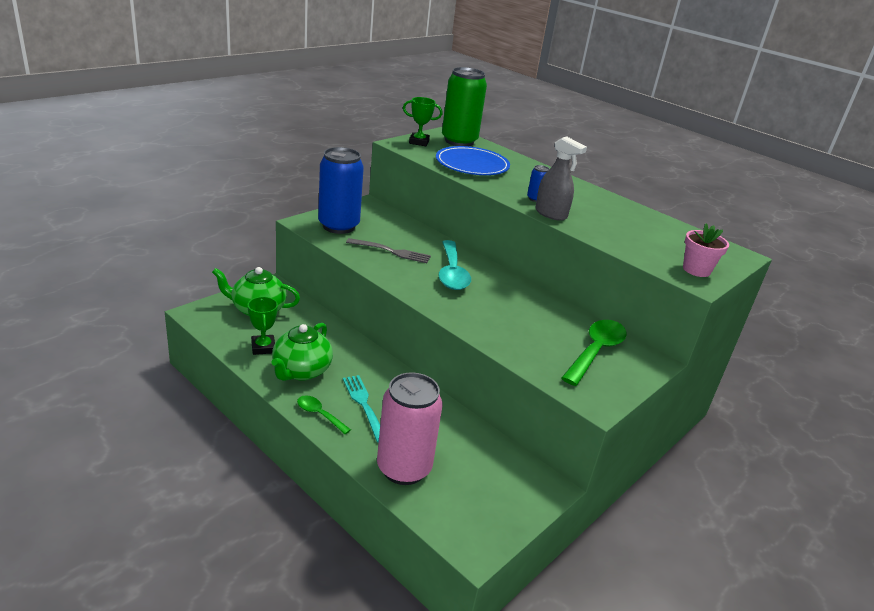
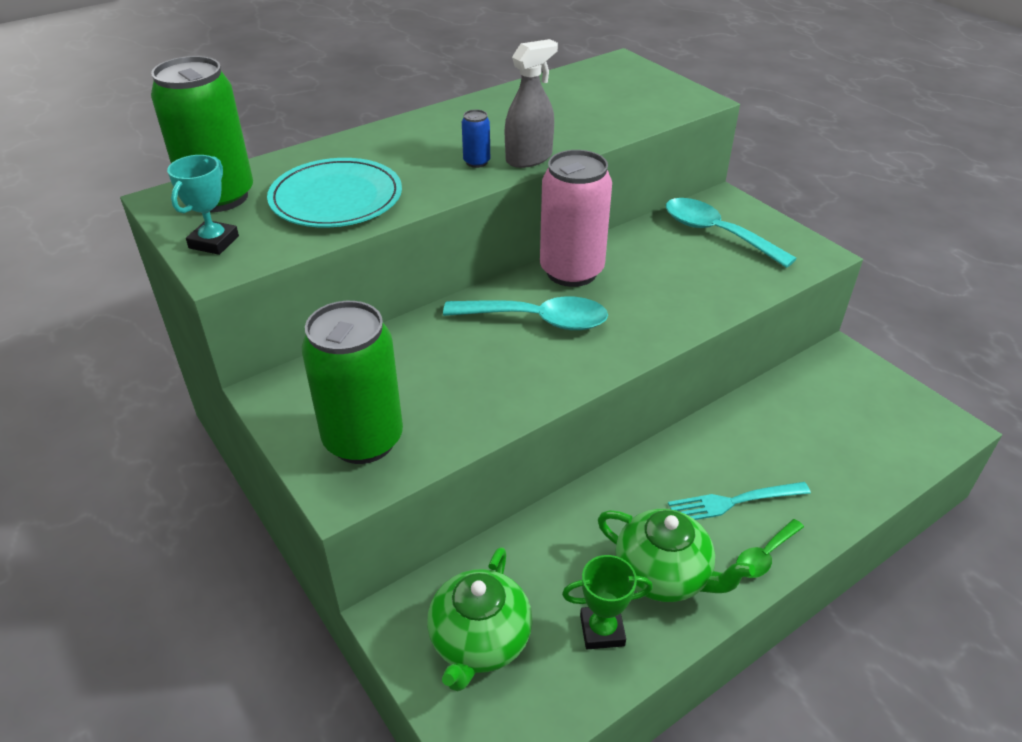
camera: 75 degrees left, 10 degrees up
blue can [318,147,364,234] -> green can [302,301,403,464]
grey fork [346,238,431,263] -> none
pink can [377,372,442,485] -> pink can moved to [540,150,612,287]
green trophy [403,97,442,146] -> turquoise trophy [167,155,239,255]
blue plate [436,146,510,175] -> turquoise plate [267,158,402,227]
green spoon [561,320,627,386] -> turquoise spoon [666,198,797,268]
pink flower pot [683,223,729,277] -> none

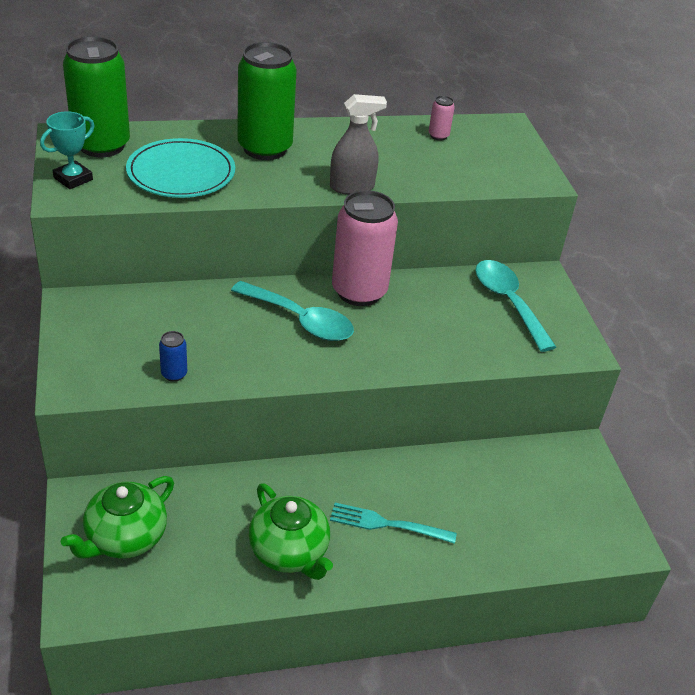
camera: 20 degrees right, 0 degrees up
green can [302,301,403,464] -> green can moved to [237,42,297,160]
blue can [462,109,490,168] -> blue can moved to [159,331,187,382]
green trophy [562,555,653,649] -> none
green spoon [736,519,804,578] -> none
none -> pink can [429,96,455,141]

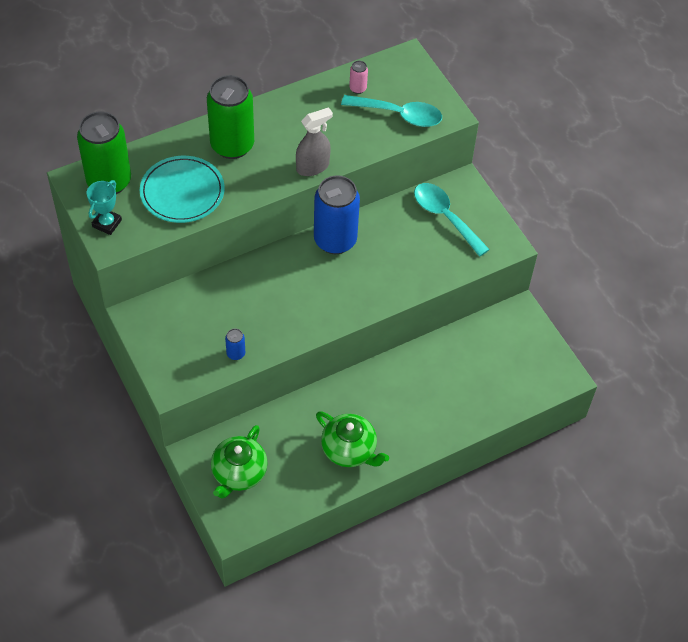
camera: 15 degrees left, 15 degrees up
turquoise spoon [231,281,354,341] -> turquoise spoon moved to [341,95,442,127]
turquoise fork [330,503,457,544] -> none
pink can [332,190,398,306] -> blue can [314,175,360,254]

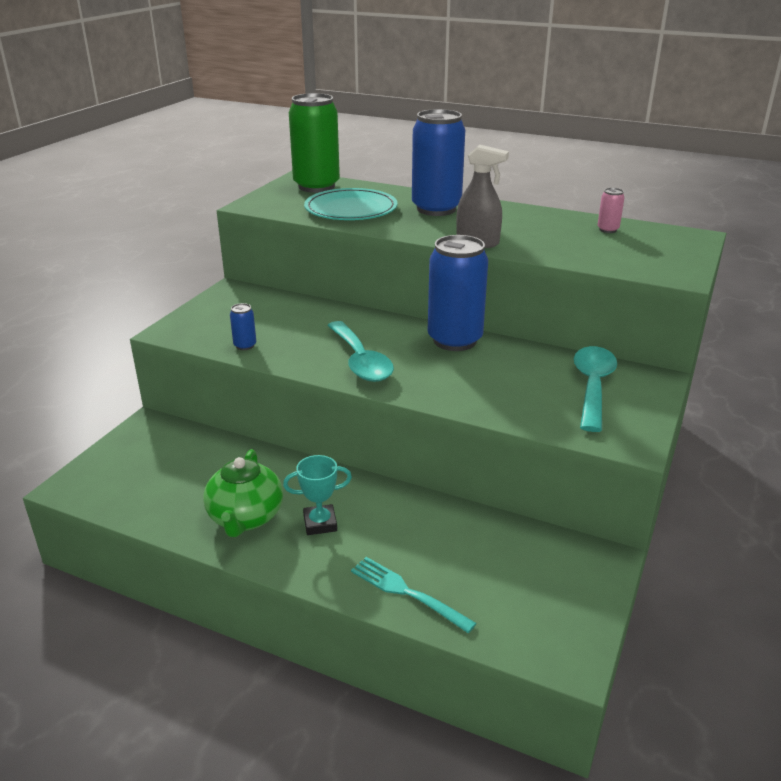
camera: 55 degrees right, 25 degrees down
turquoise trophy [87,180,122,235] -> turquoise trophy moved to [283,455,352,535]
green can [207,75,254,159] -> blue can [412,109,465,216]
green teapot [211,425,267,498] -> none
turquoise spoon [341,95,442,127] -> turquoise spoon moved to [327,321,394,382]
none -> turquoise fork [351,557,477,633]

